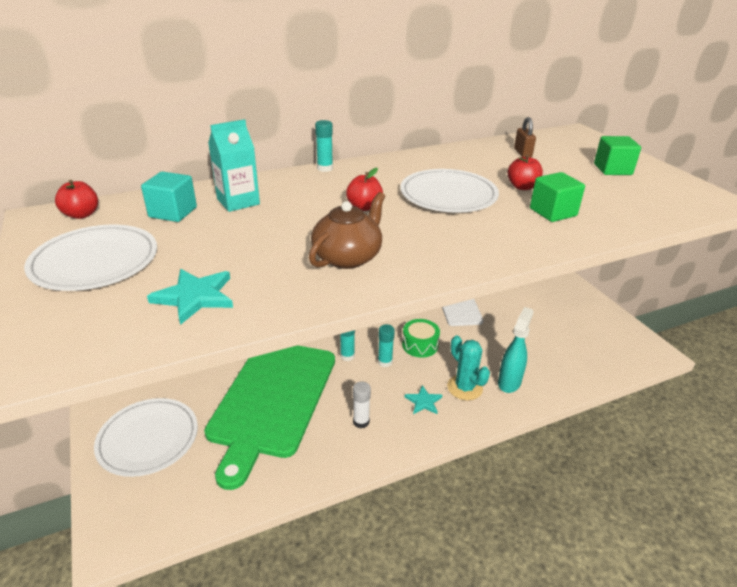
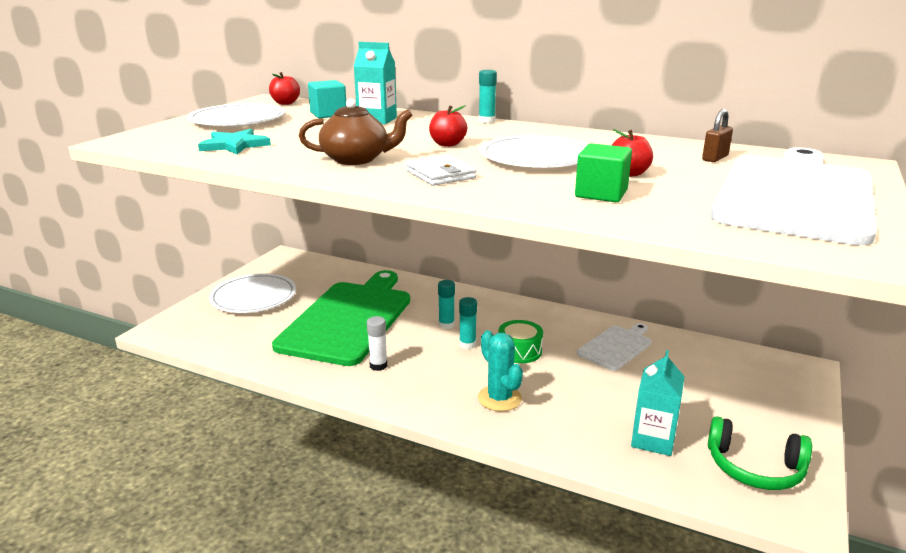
camera: 50 degrees right, 10 degrees down
green cutting board [204,345,335,490] -> green cutting board turned 135 degrees clockwise [272,270,410,366]
turquoise star [405,385,442,414] -> none
turquoise cactus [447,335,490,400] -> turquoise cactus turned 45 degrees counterclockwise [478,330,523,411]
turquoise spray bottle [498,307,534,393] -> none
green cube [594,136,641,175] -> white cutting board [710,147,877,246]
none -> white wallet [406,155,477,186]
none -> turquoise carton [631,350,685,456]
none -> green headphones [708,416,812,490]

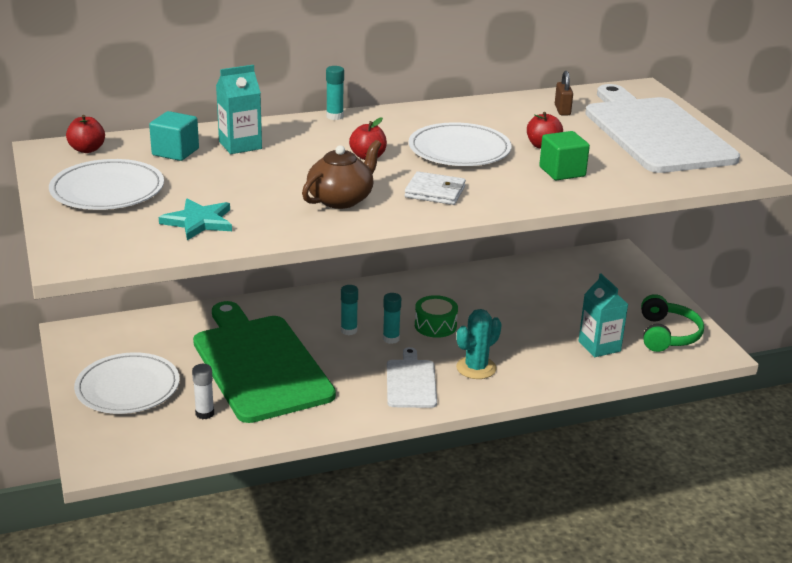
camera: 45 degrees left, 5 degrees up
white glue stick [367,316,387,371] -> white glue stick moved to [192,364,214,419]
turquoise cactus [478,330,523,411] -> turquoise cactus turned 60 degrees counterclockwise [456,309,502,379]
white cutting board [577,323,652,371] -> white cutting board moved to [387,347,437,408]
green headphones [708,416,812,490] -> green headphones turned 60 degrees counterclockwise [641,294,704,352]

